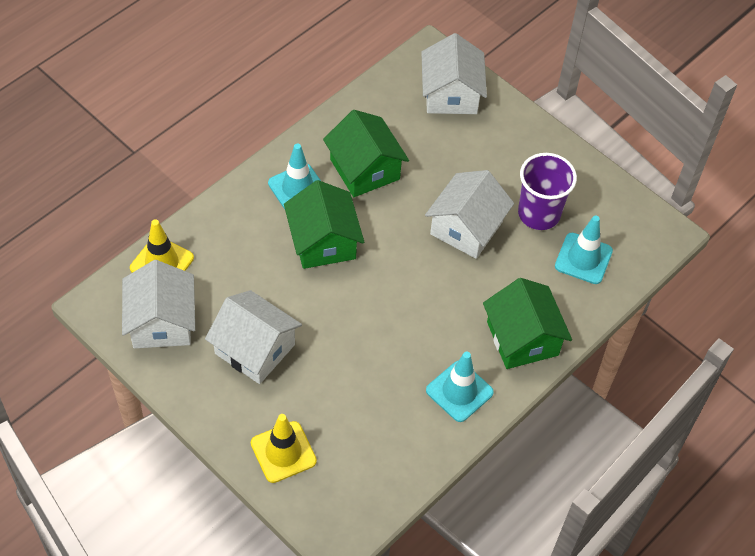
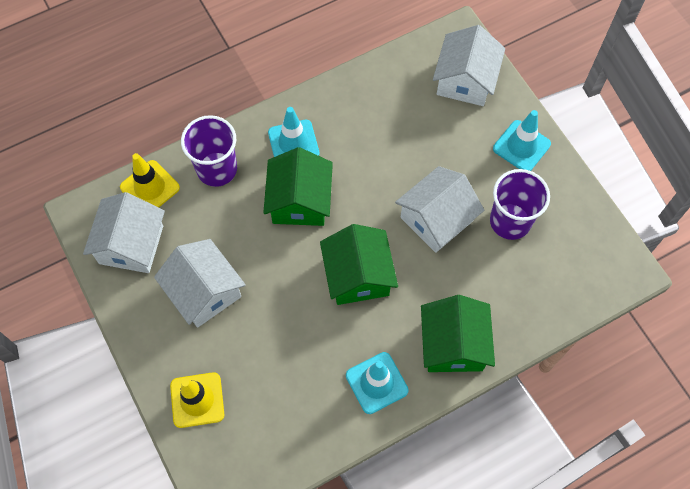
camera: 20 degrees right, 10 degrees up
green house [323,110,409,197] -> green house moved to [320,224,398,305]
turquoise traffic cone [555,215,613,284] -> turquoise traffic cone moved to [493,110,551,171]
none -> purple cup [181,115,237,187]

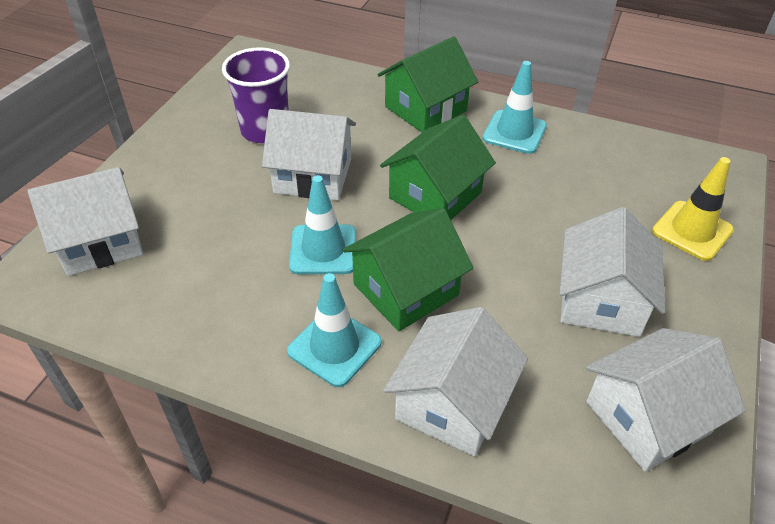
camera: 130 degrees left, 20 degrees down
yellow traffic cone [120,153,180,208] -> none
purple cup [181,115,237,187] -> white house [383,307,528,456]
turquoise traffic cone [493,110,551,171] -> turquoise traffic cone moved to [289,175,356,274]

